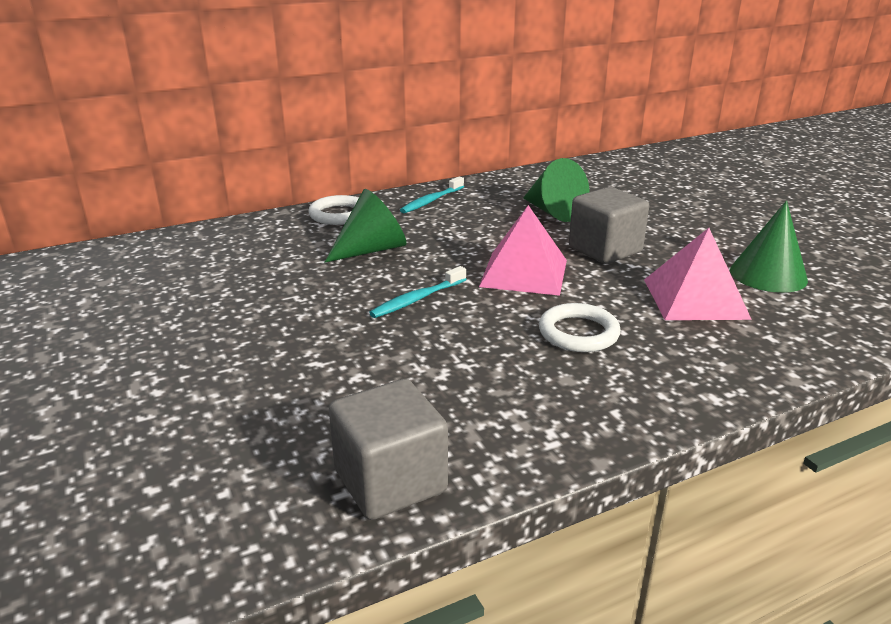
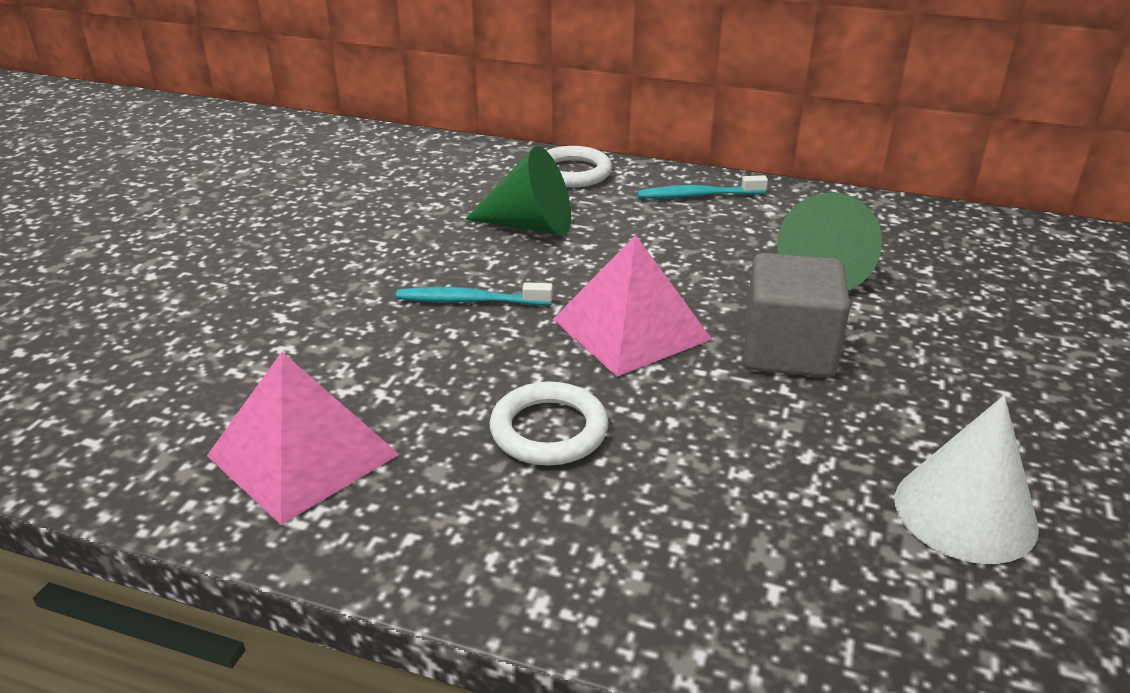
camera: 45 degrees right, 5 degrees up
grey cube [329,379,448,520] -> none
pink pyramid [644,228,752,320] -> pink pyramid moved to [207,352,400,525]
green cone [730,200,808,293] -> white cone [895,395,1039,564]

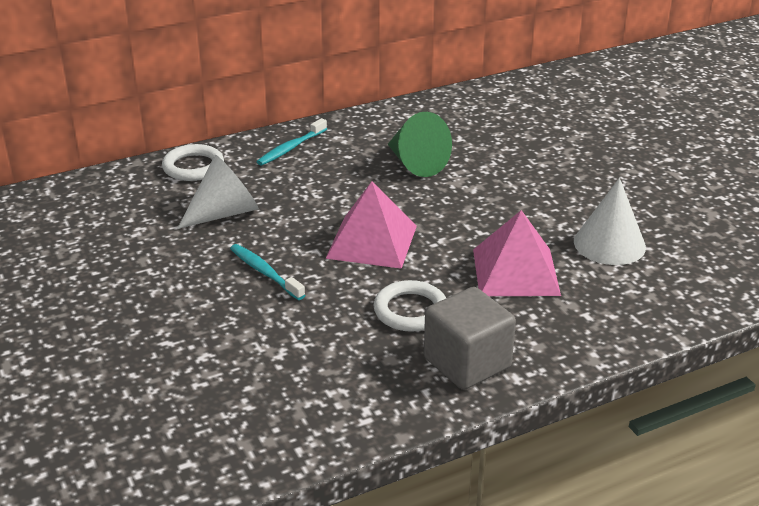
camera: 45 degrees left, 0 degrees up
pink pyramid [207,352,400,525] -> pink pyramid moved to [473,210,561,296]
turquoise toothbrush [396,282,553,305] -> turquoise toothbrush turned 90 degrees clockwise [230,244,305,300]
green cone [465,146,571,236] -> white cone [177,155,259,229]
grey cube [744,253,850,377] -> grey cube moved to [424,287,516,390]

